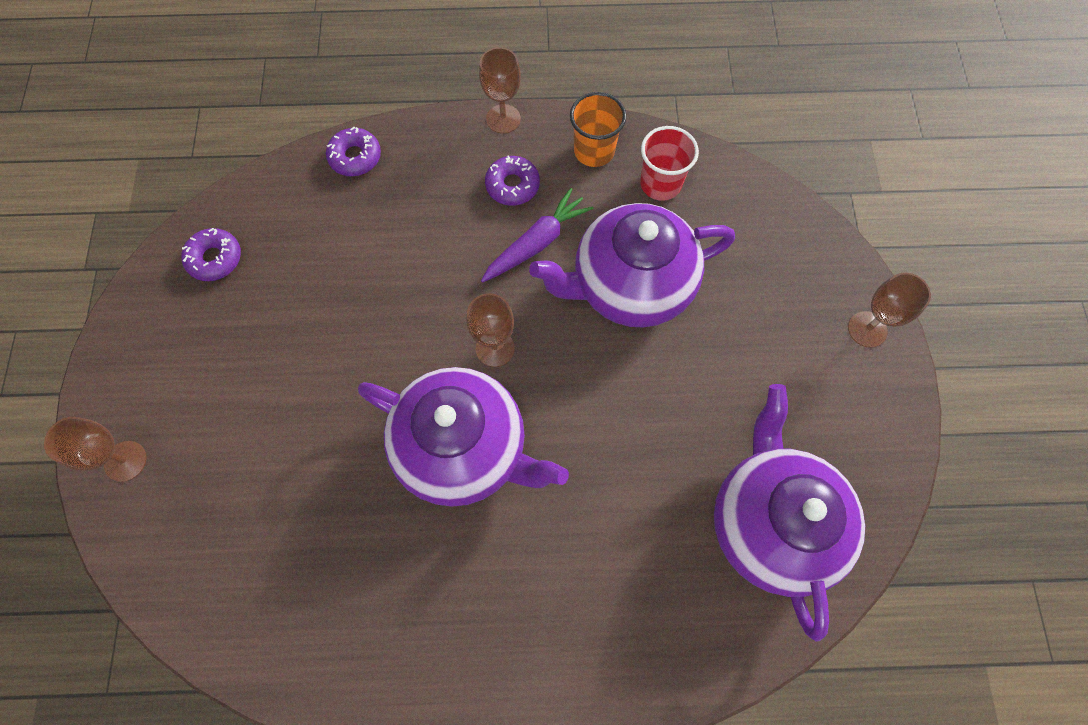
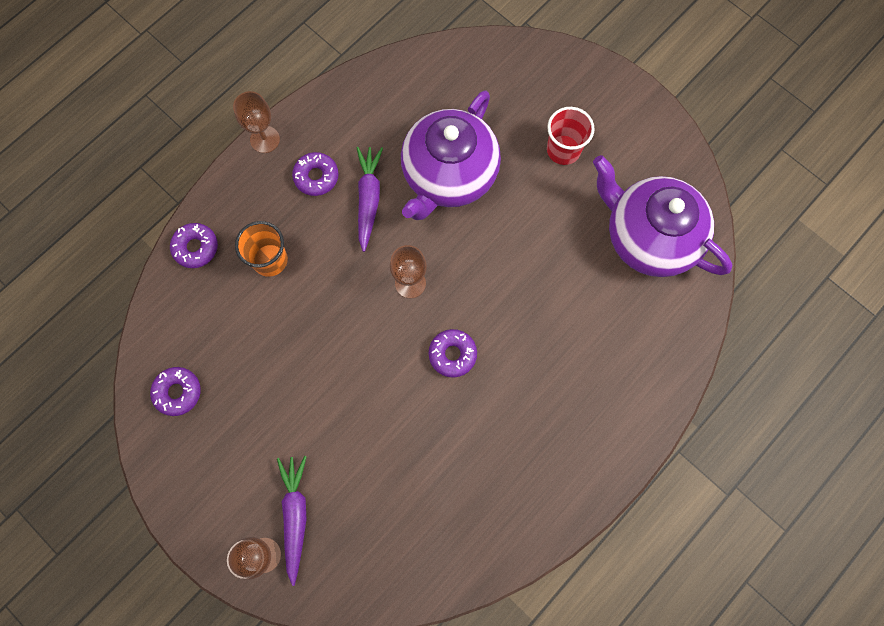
camera: 45 degrees left, 5 degrees up
purple teapot [358,367,569,507] -> purple donut [429,329,477,378]
orange cup [570,92,626,167] -> orange cup moved to [235,221,288,277]
red cup [640,126,699,201] -> red cup moved to [547,107,595,165]
brown goblet [848,273,931,348] -> none
none -> purple carrot [277,456,307,586]

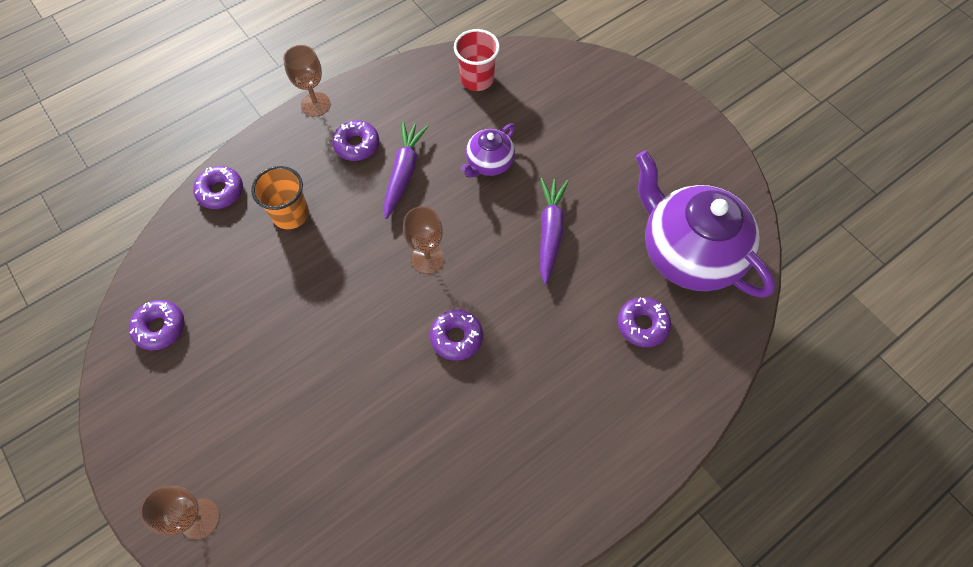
camera: 10 degrees right, 10 degrees down
purple carrot [277,456,307,586] -> purple carrot moved to [540,178,569,285]
purple teapot [401,90,501,220] -> purple teapot [461,123,515,178], size x0.49
red cup [547,107,595,165] -> red cup moved to [454,29,500,91]
none -> purple donut [618,297,671,347]

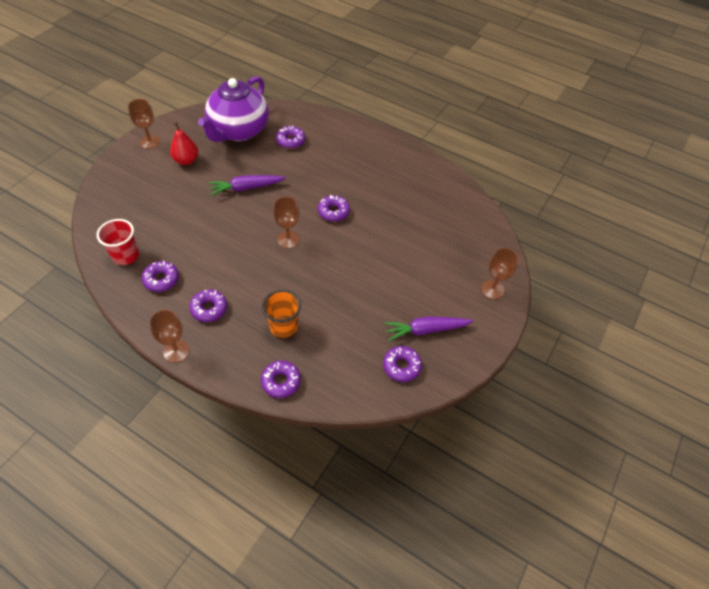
camera: 115 degrees left, 10 degrees down
purple carrot [383,122,428,219] -> purple carrot moved to [384,317,473,341]
purple teapot [461,123,515,178] -> none
none -> brown goblet [128,99,160,149]
none -> purple donut [142,261,179,292]
none -> red pear [170,122,198,165]

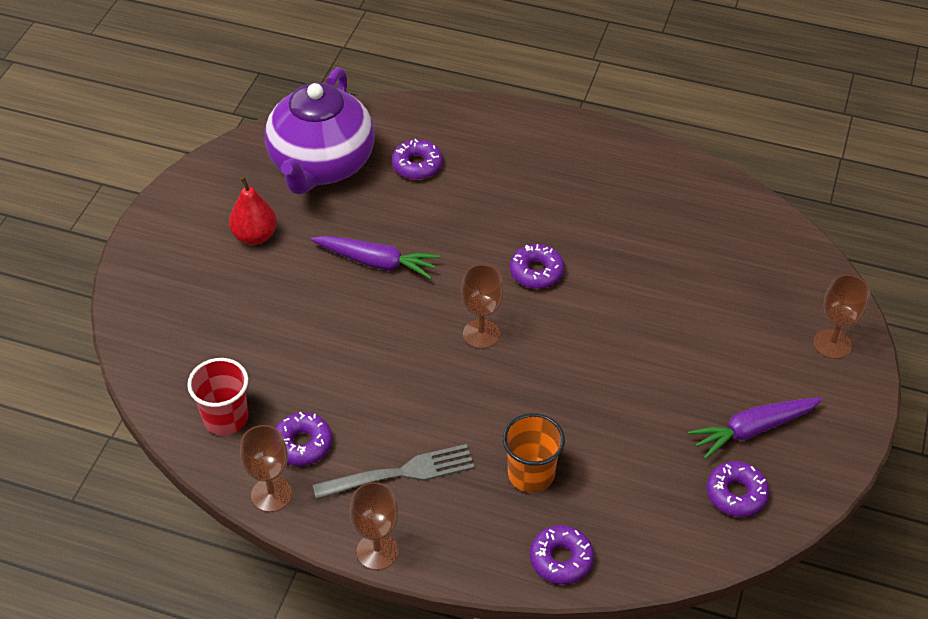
camera: 10 degrees left, 5 degrees down
brown goblet [128,99,160,149] -> brown goblet moved to [240,425,292,512]
purple donut [189,289,227,322] -> grey fork [313,444,475,500]
purple carrot [208,175,286,196] -> purple carrot turned 135 degrees counterclockwise [311,236,440,279]

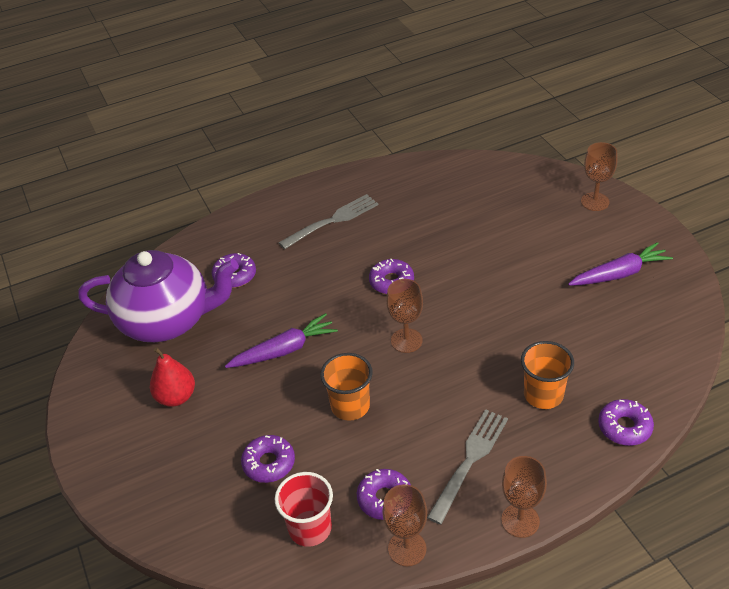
camera: 40 degrees left, 5 degrees down
purple teapot [265,67,375,194] -> purple teapot turned 60 degrees counterclockwise [78,250,239,342]
purple carrot [688,398,822,459] -> purple carrot turned 135 degrees counterclockwise [568,242,673,286]
purple donut [706,461,769,517] -> purple donut moved to [241,435,295,483]
none -> grey fork [279,194,378,249]
none -> orange cup [320,353,373,421]

